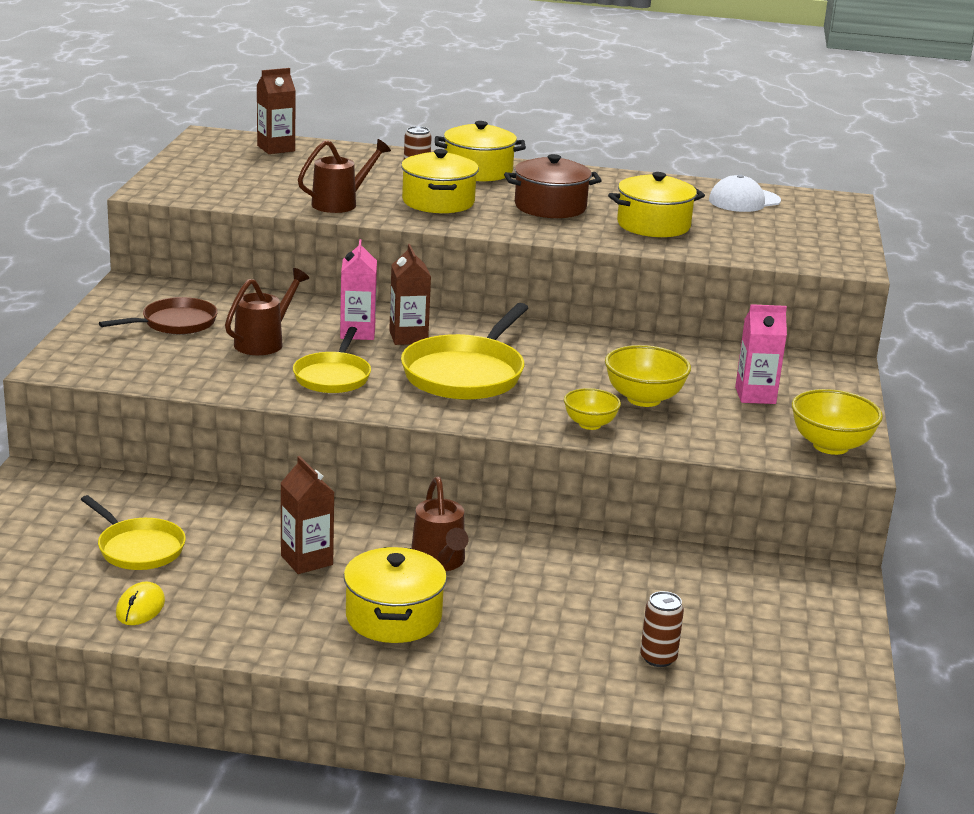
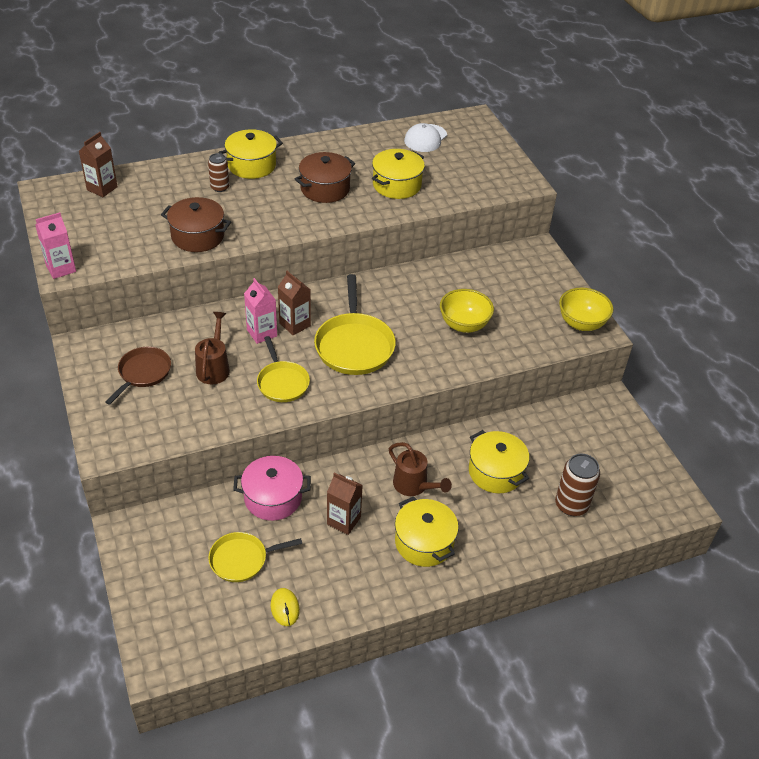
camera: 30 degrees left, 20 degrees up
yellow pan [81,495,186,570] -> yellow pan turned 150 degrees clockwise [208,532,302,582]
brown watering can [298,139,391,213] -> brown pot [161,197,231,252]
yellow pot [401,149,479,213] -> yellow pot moved to [469,430,530,493]
yellow bowl [564,388,621,430] -> none
brown can [640,591,684,667] -> brown can [555,453,600,516], size x1.59
pink carton [735,304,787,404] -> pink carton moved to [35,212,76,279]
none -> pink pot [233,456,311,521]

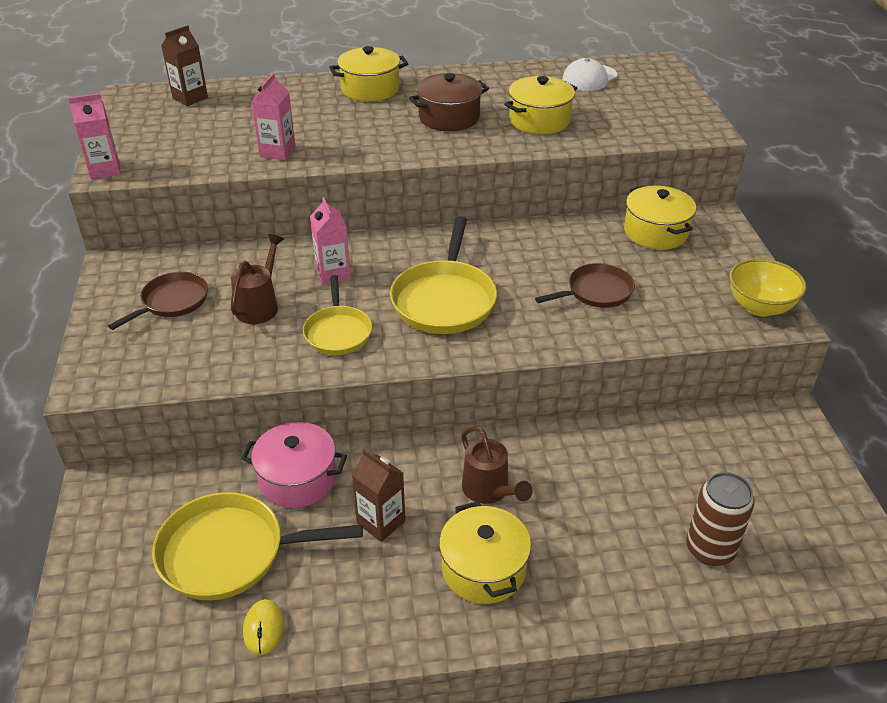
camera: 15 degrees right, 5 degrees down
brown pot [161,197,231,252] -> pink carton [251,73,296,160]
brown can [208,153,229,192] -> none
yellow pan [208,532,302,582] -> yellow pan [152,492,363,600], size x1.60
brown carton [278,271,311,335] -> none
yellow bowl [440,289,494,333] -> brown pan [535,263,635,308]
yellow pot [469,430,530,493] -> yellow pot moved to [624,185,696,250]

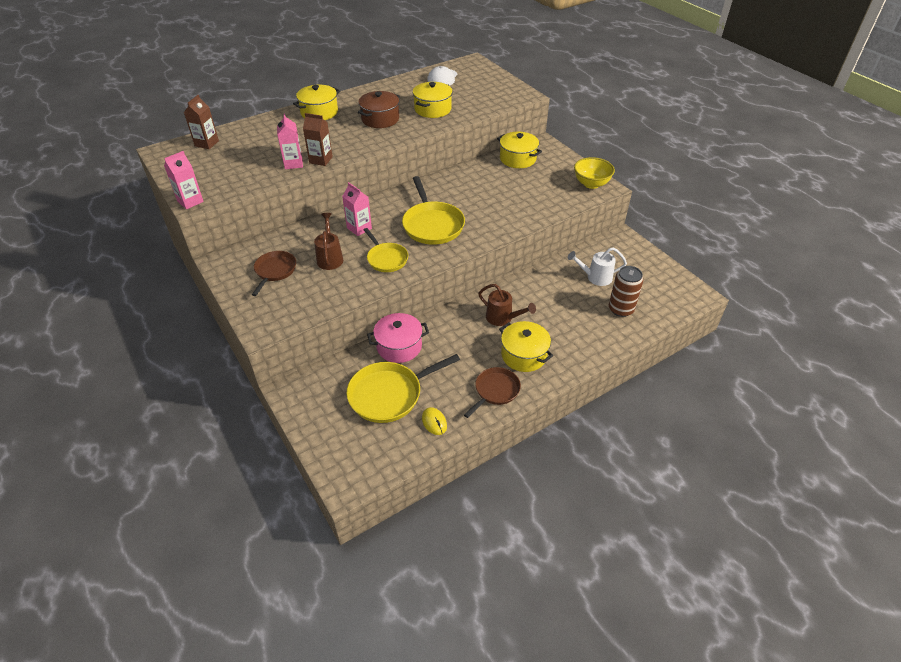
camera: 25 degrees left, 5 degrees up
brown carton [352,449,405,542] -> brown carton moved to [303,113,333,166]
brown pan [535,263,635,308] -> brown pan moved to [464,367,521,418]
none -> white watering can [568,247,627,286]

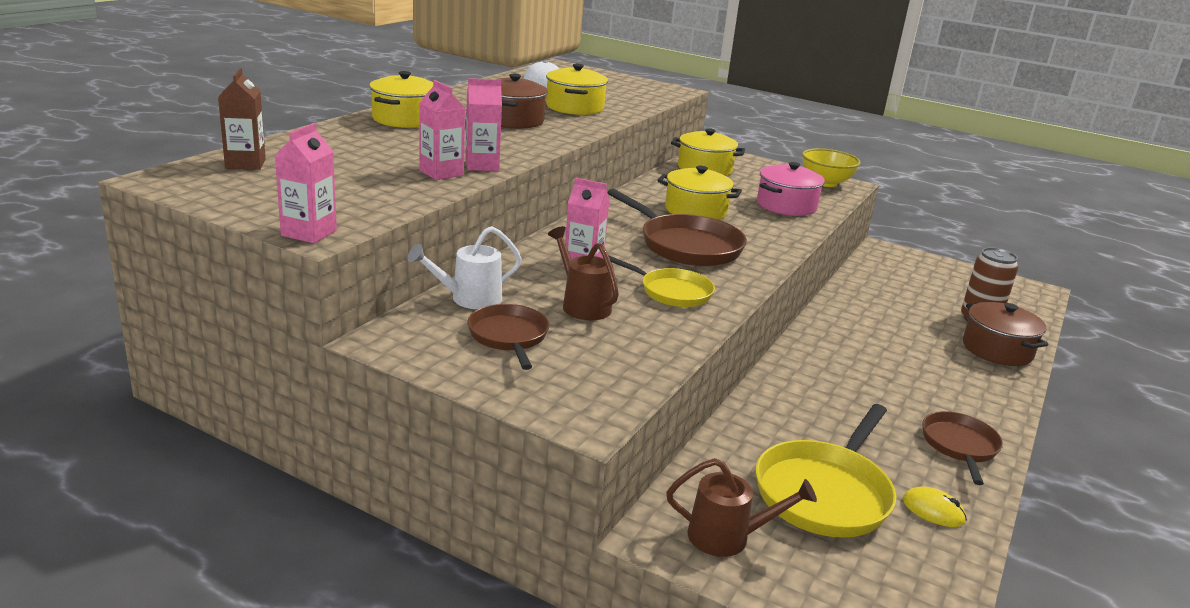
camera: 30 degrees left, 20 degrees down
brown carton [303,113,333,166] -> pink carton [465,78,502,171]
pink pot [367,313,429,363] -> pink pot moved to [757,162,825,216]
yellow pan [402,176,465,245] -> brown pan [607,189,747,266]
brown watering can [478,284,536,326] -> brown watering can moved to [666,458,817,557]
yellow pot [499,321,553,372] -> yellow pot moved to [657,166,742,220]
white watering can [568,247,627,286] -> white watering can moved to [407,226,522,309]
none -> brown pot [963,302,1048,366]

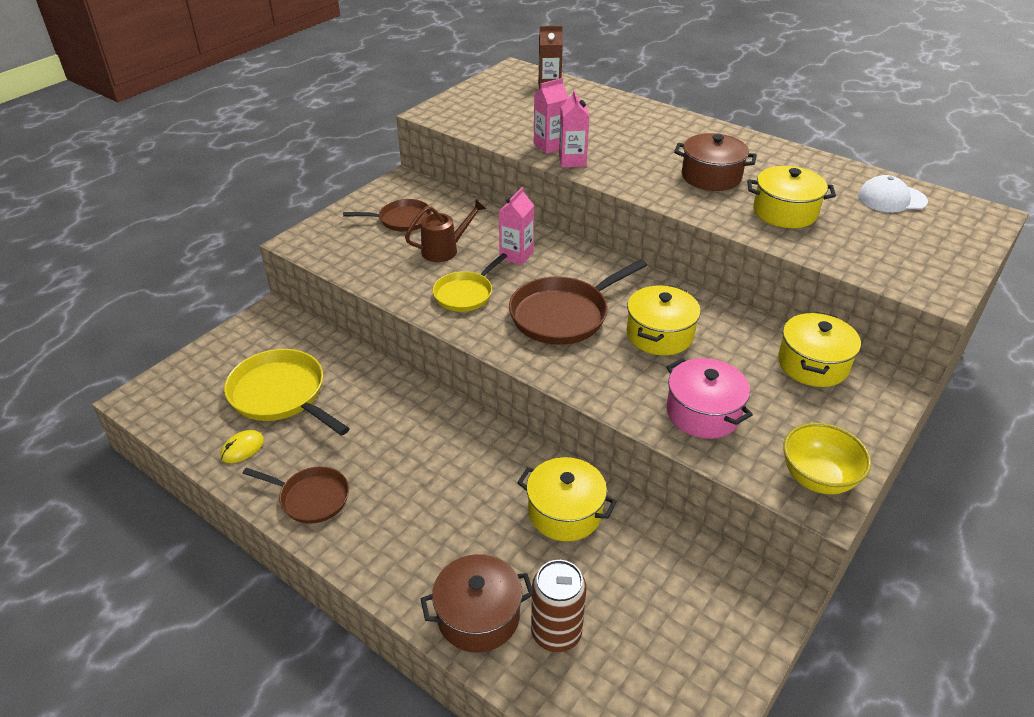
camera: 100 degrees right, 15 degrees up
pink carton [275,123,337,243] -> none
yellow pot [369,71,433,128] -> yellow pot moved to [517,457,617,541]
white watering can [407,226,522,309] -> none
brown watering can [666,458,817,557] -> none

